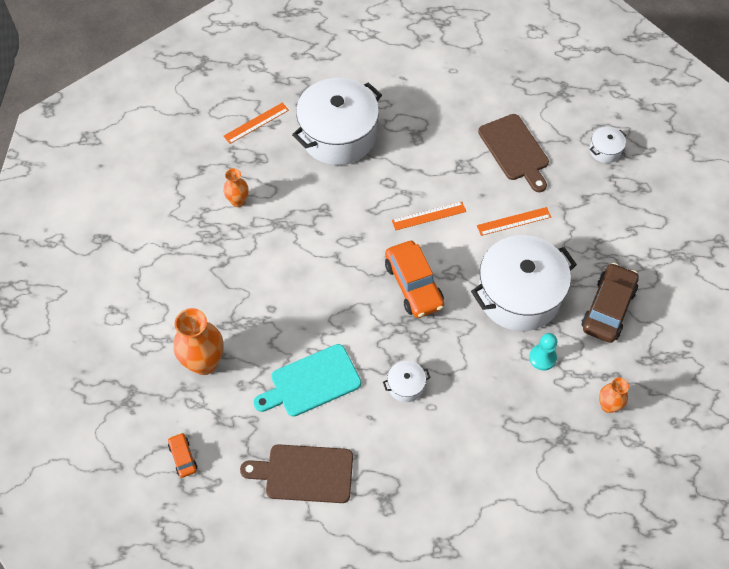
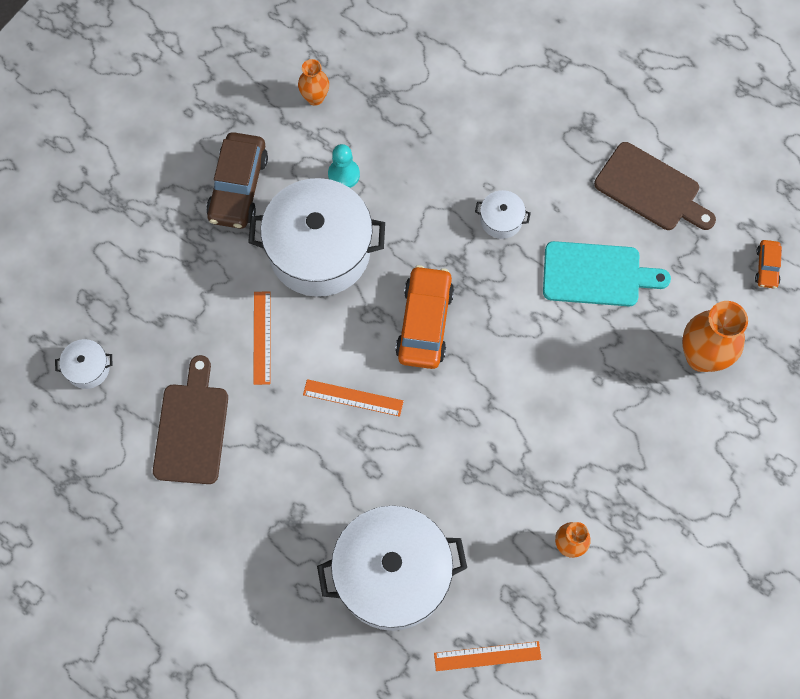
camera: 150 degrees left, 10 degrees up
orange ruler [477,207,551,236] -> orange ruler turned 75 degrees clockwise [253,291,271,385]
brown car [581,263,639,343] -> brown car turned 45 degrees counterclockwise [206,132,268,229]

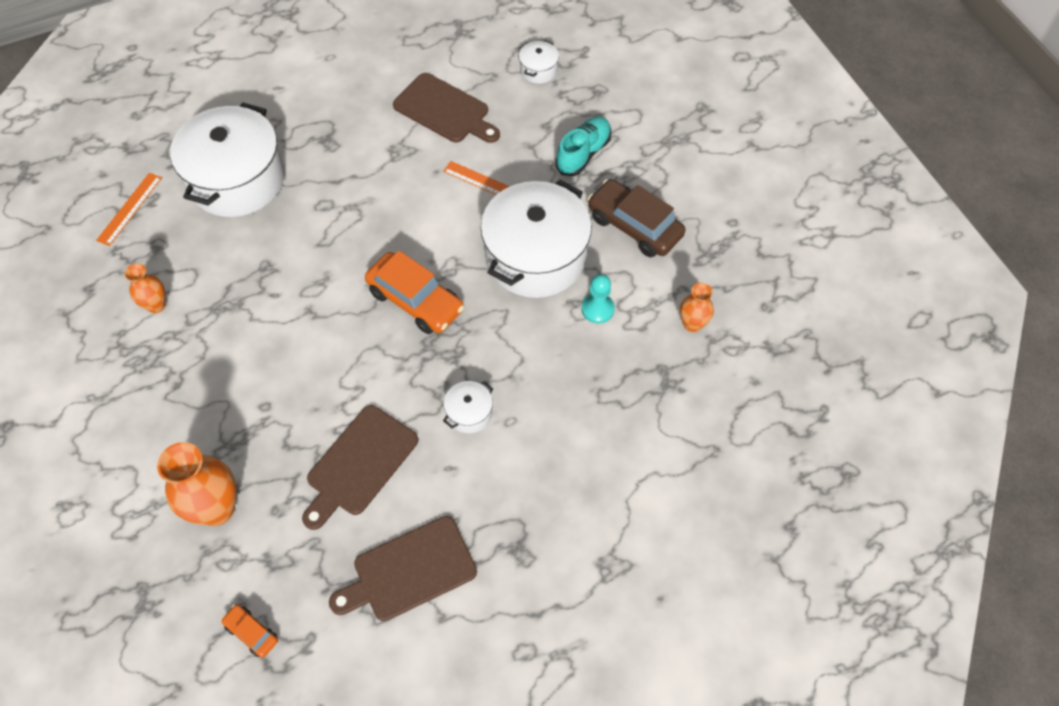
camera: 120 degrees right, 10 degrees down
orange ruler [303,379,404,417] -> none
turquoise cutting board [543,241,671,306] -> brown cutting board [302,405,418,530]
none -> turquoise shoe [555,117,612,176]

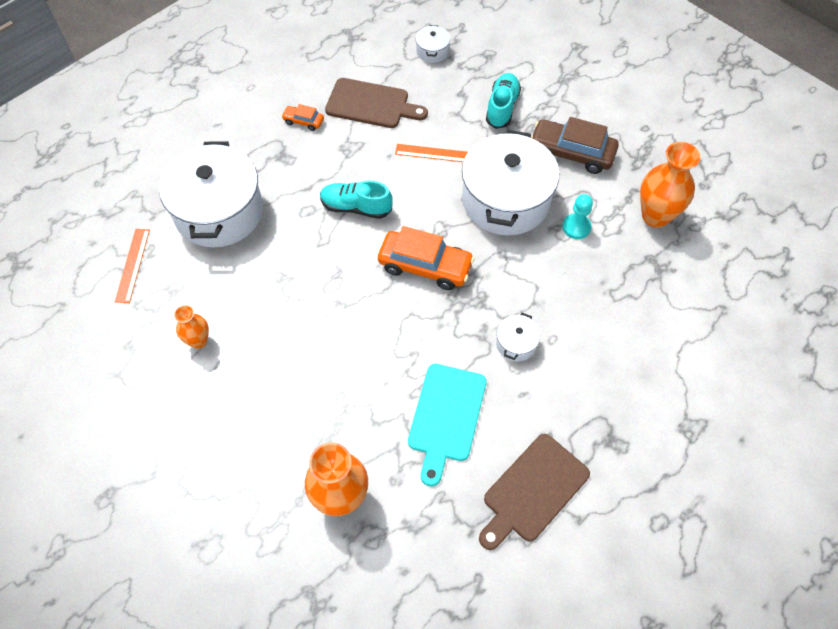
camera: 20 degrees left, 0 degrees up
orange car [221,604,278,658] -> orange car moved to [281,104,324,131]
brown cutting board [302,405,418,530] -> turquoise cutting board [408,364,486,486]
orange vase [680,283,714,332] -> orange vase [640,142,700,228], size x1.78
none -> turquoise shoe [320,181,393,219]

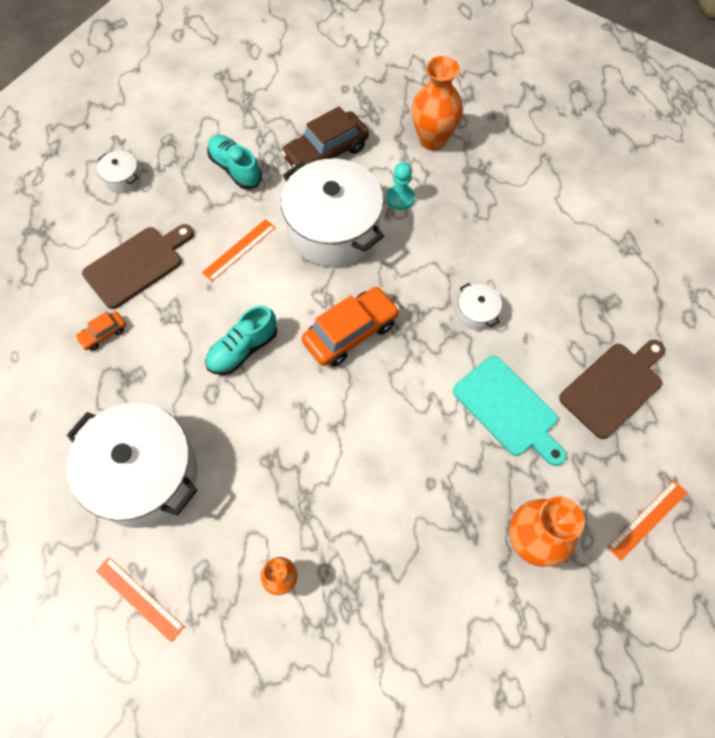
camera: 55 degrees left, 5 degrees up
brown cutting board [479,434,590,550] -> brown cutting board turned 120 degrees counterclockwise [559,340,665,439]
none -> orange ruler [607,480,687,561]

